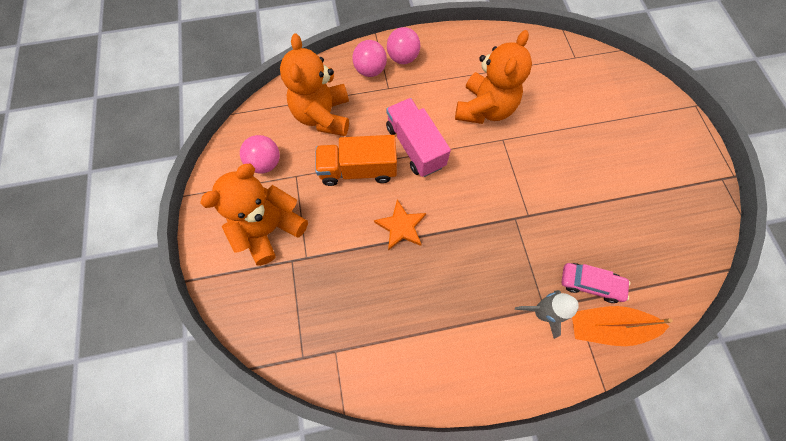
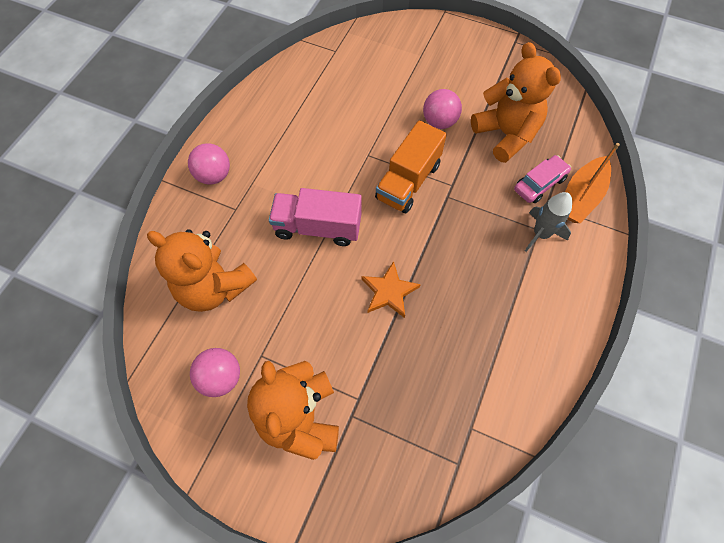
camera: 55 degrees left, 5 degrees down
orange truck [315,135,397,186] -> orange truck moved to [375,120,447,213]
pink ball [352,40,387,77] -> pink ball moved to [423,89,462,129]
orange teddy bear [455,30,532,124] -> orange teddy bear moved to [471,42,561,163]

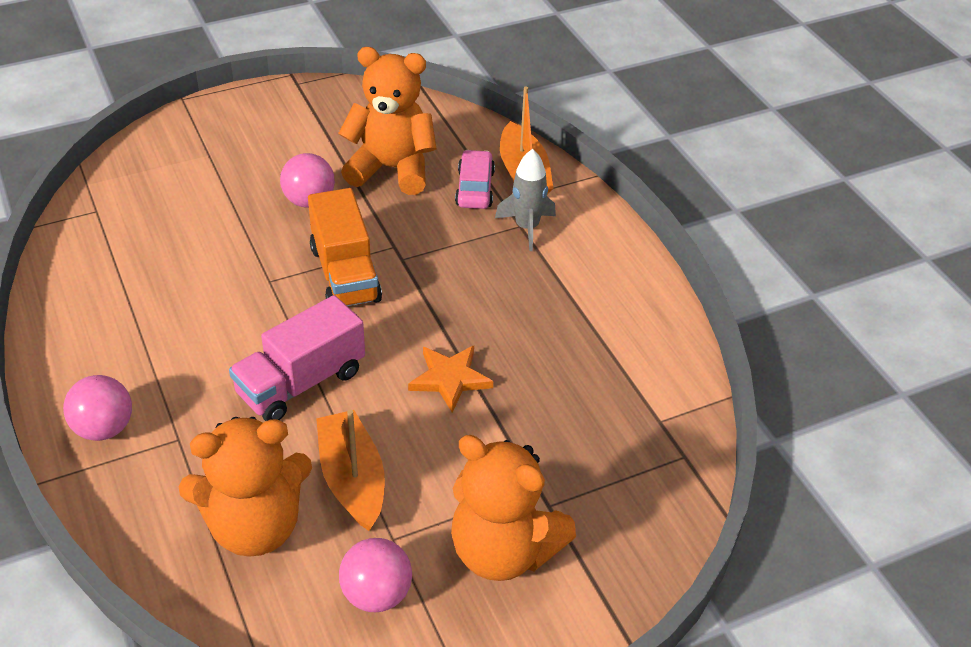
camera: 50 degrees left, 20 degrees down
none -> orange boat [316,410,385,531]

